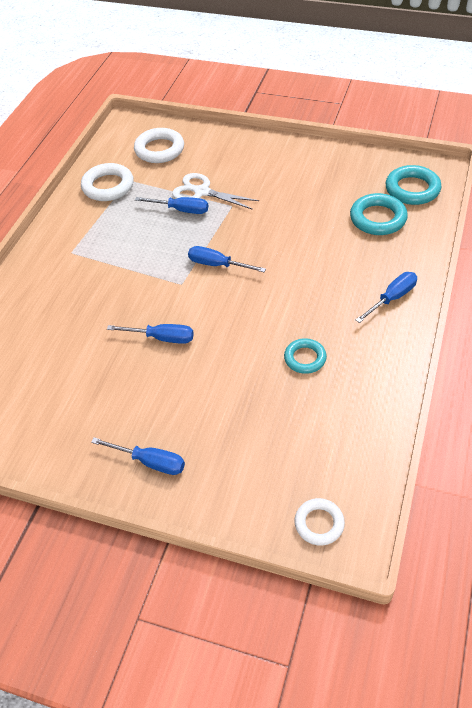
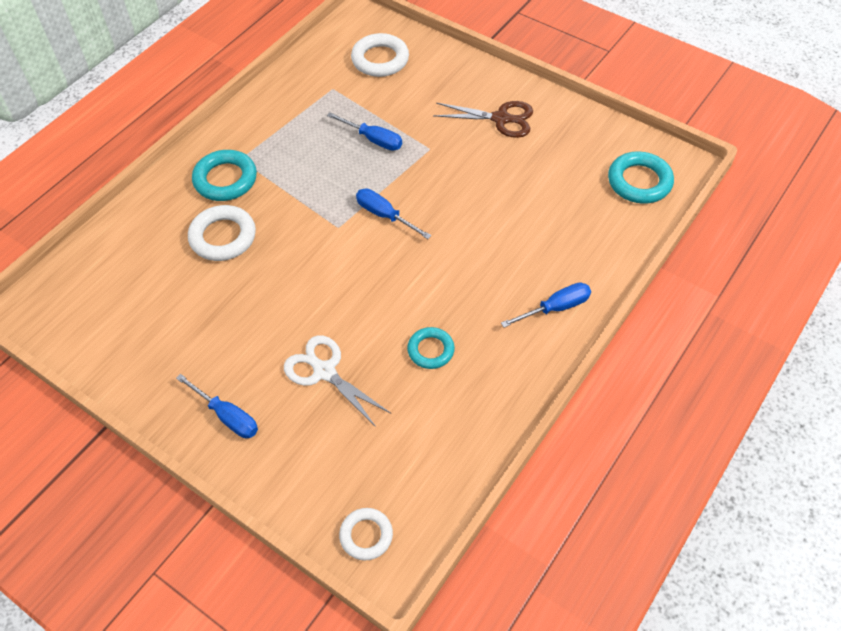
camera: 15 degrees right, 5 degrees up
white ring [81,163,134,201] -> white ring moved to [188,205,256,261]
blue screwdriver [107,324,194,344] -> none
white scissors [172,173,259,210] -> white scissors moved to [284,335,390,427]
turquoise ring [350,193,408,235] -> turquoise ring moved to [192,150,257,201]
none -> brown scissors [433,101,533,138]

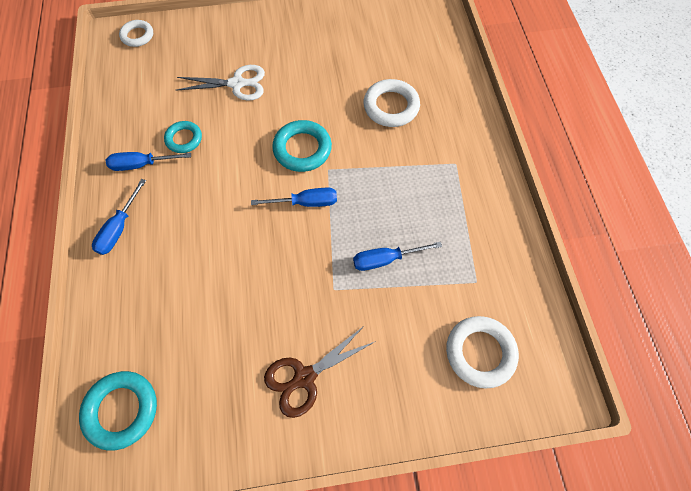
camera: 135 degrees right, 10 degrees up
blue screwdriver [176,374,258,438] -> blue screwdriver moved to [106,152,191,171]
turquoise ring [192,150,257,201] -> turquoise ring moved to [272,120,332,172]

